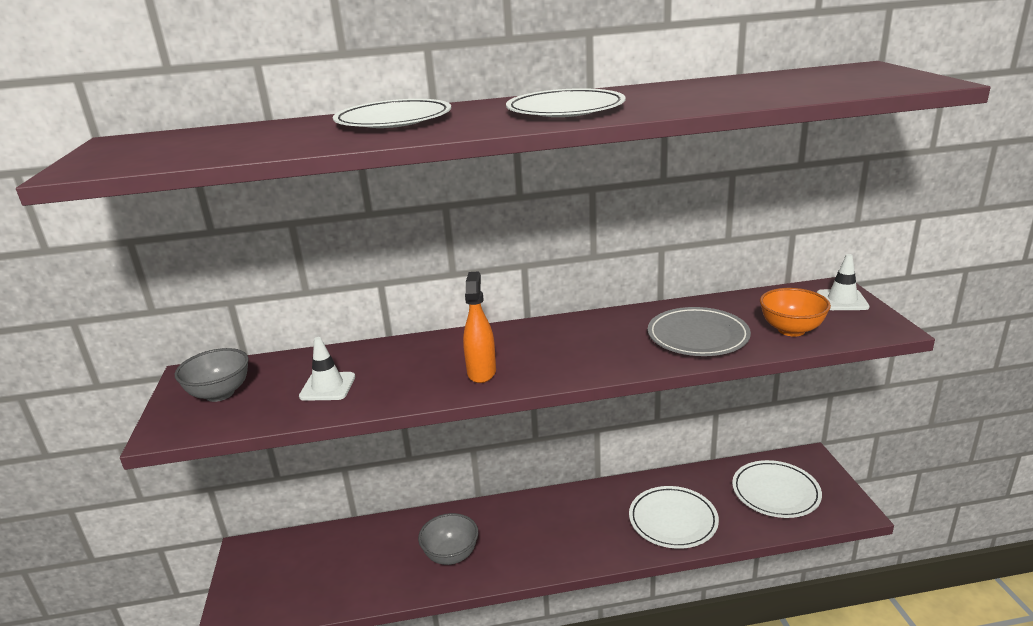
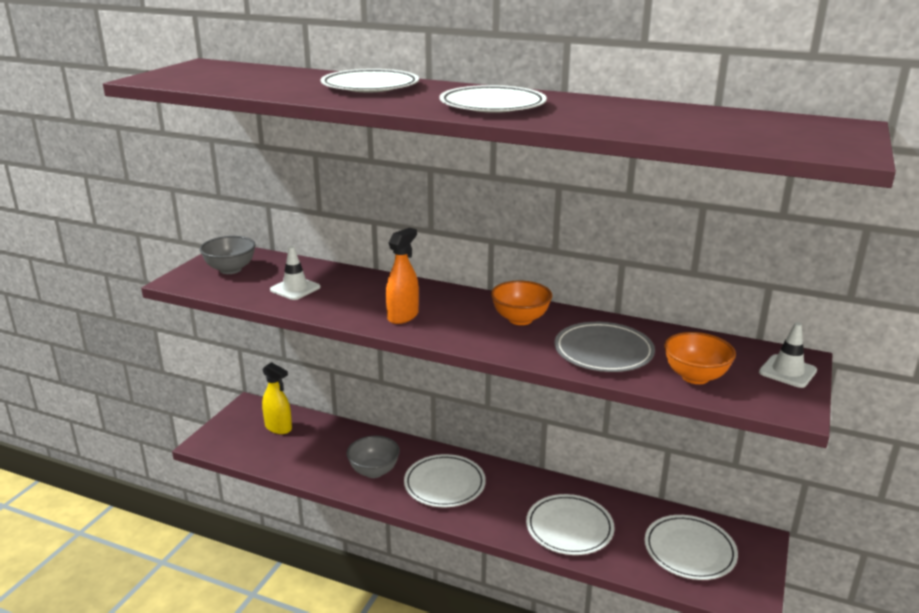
camera: 30 degrees right, 0 degrees up
none -> yellow spray bottle [262,362,292,434]
none -> white plate [404,454,486,507]
none -> orange bowl [491,281,552,325]

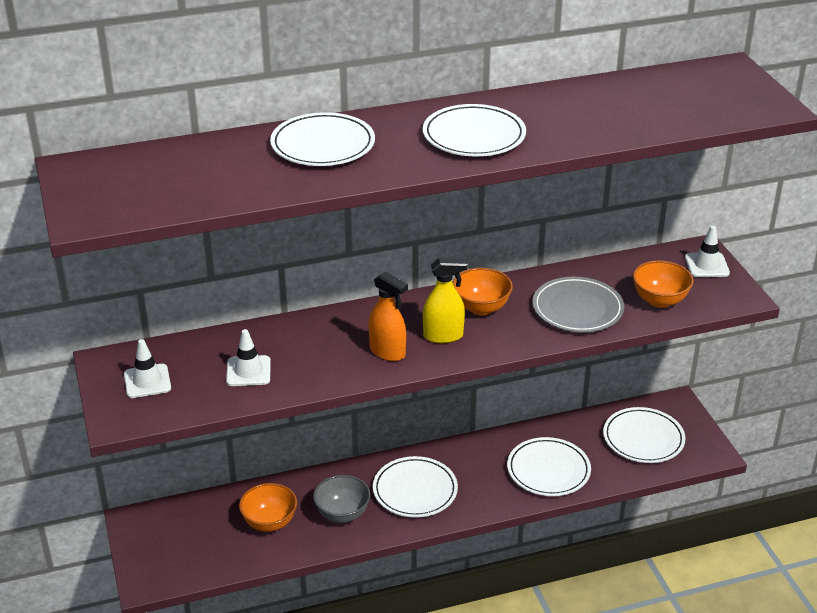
camera: 40 degrees left, 10 degrees up
grey bowl [200,236,256,274] -> white traffic cone [124,339,171,398]
yellow spray bottle [262,362,292,434] -> yellow spray bottle moved to [423,258,468,343]
orange spray bottle [386,228,419,324] -> orange spray bottle turned 135 degrees clockwise [368,272,408,361]
none -> orange bowl [239,483,297,532]

